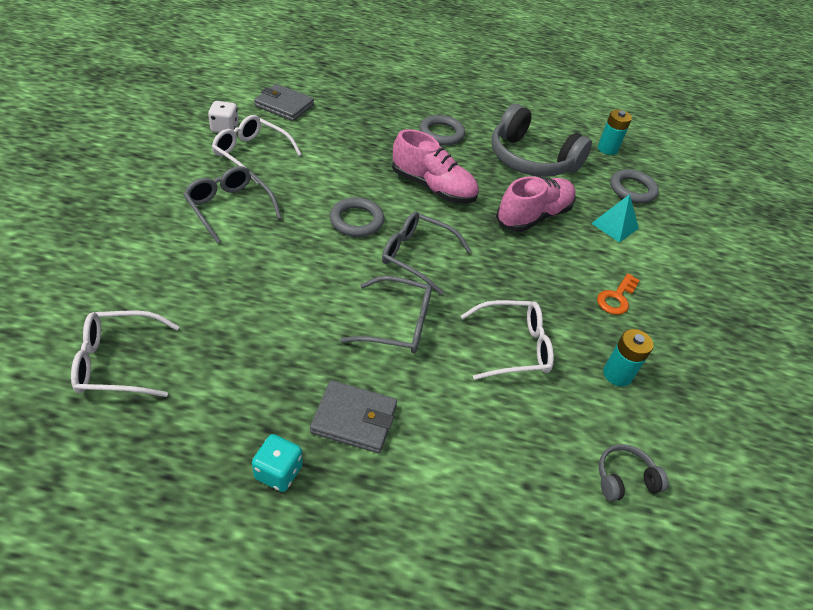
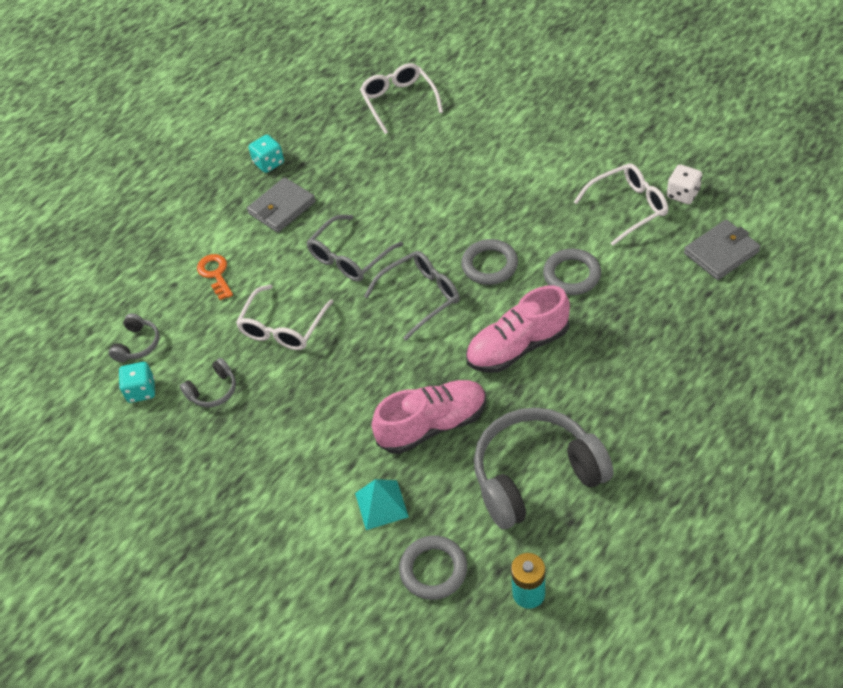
camera: 130 degrees right, 5 degrees up
white glasses [71,310,180,397] -> white glasses turned 45 degrees counterclockwise [360,63,443,134]
grey glasses [183,166,282,244] -> none
grey ring [420,115,465,146] -> grey ring moved to [543,249,601,295]
pink shoe [496,176,575,232] -> pink shoe turned 105 degrees counterclockwise [372,380,486,454]
orange key [597,273,640,315] -> orange key moved to [197,254,233,300]
turquoise battery [603,329,653,387] -> grey headphones [180,358,236,407]
none -> turquoise dice [119,362,155,403]

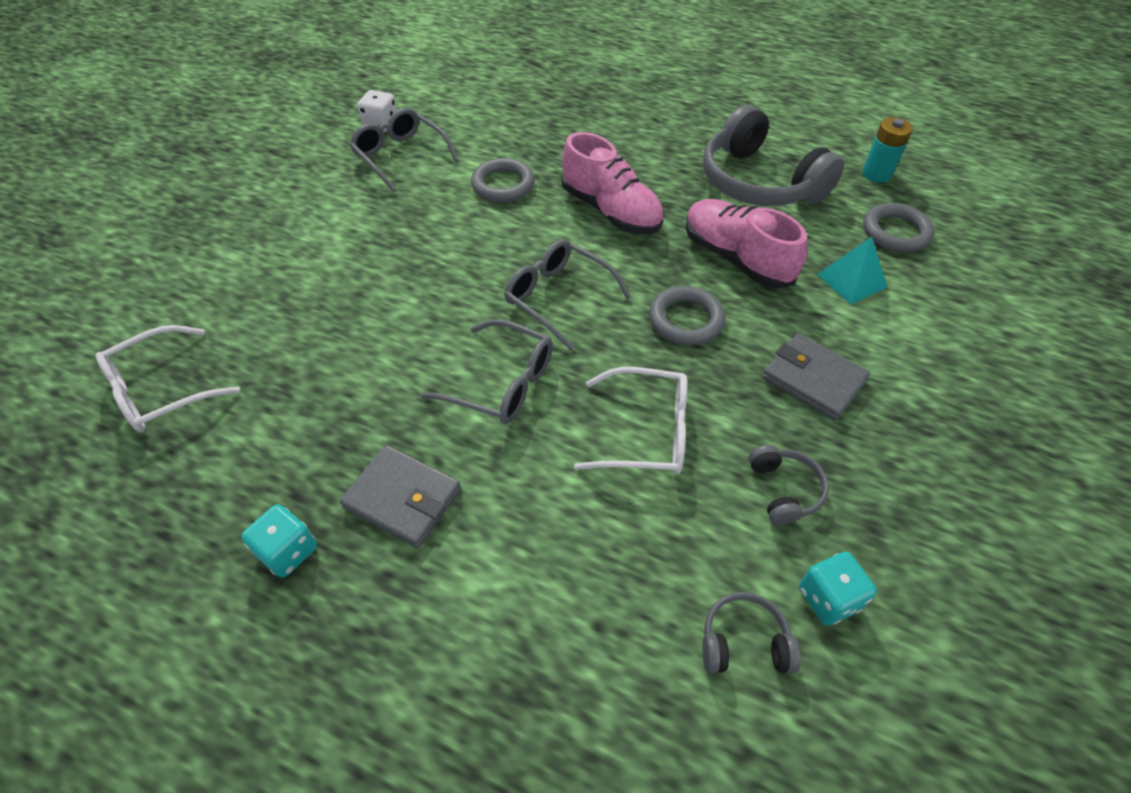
camera: 110 degrees left, 0 degrees up
grey headphones [180,358,236,407] -> grey headphones turned 45 degrees clockwise [748,445,829,526]
orange key [197,254,233,300] -> none
grey ring [461,239,518,285] -> grey ring moved to [649,286,726,345]
white glasses [574,163,668,246] -> grey glasses [349,108,459,192]
grey wallet [684,220,761,280] -> grey wallet moved to [762,333,870,421]

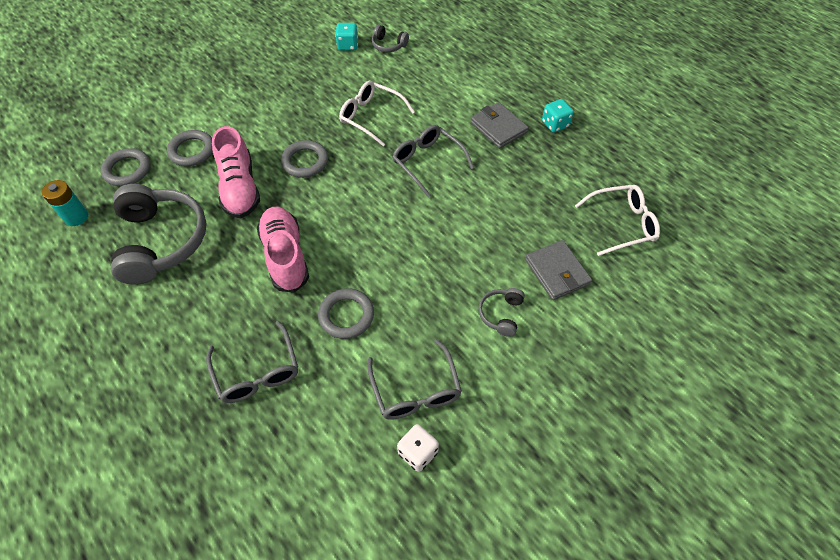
camera: 155 degrees left, 5 degrees up
grey glasses [504,239,632,351] -> grey glasses moved to [206,321,298,403]
grey headphones [748,445,829,526] -> grey headphones moved to [478,288,525,337]
grey wallet [762,333,870,421] -> grey wallet moved to [525,240,592,300]
turquoise pyramid [817,237,887,304] -> grey ring [167,130,213,166]

